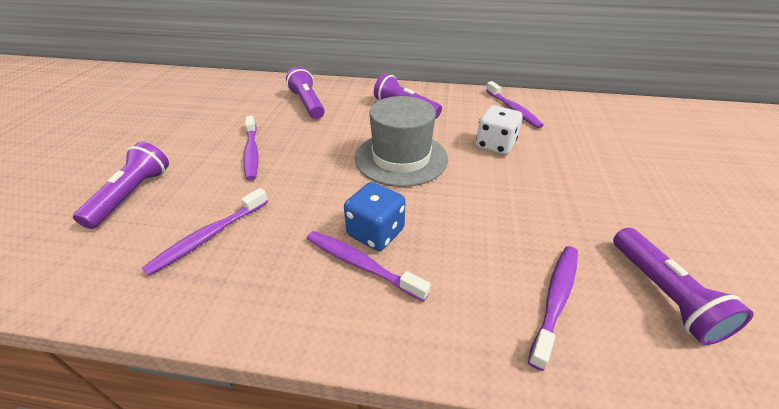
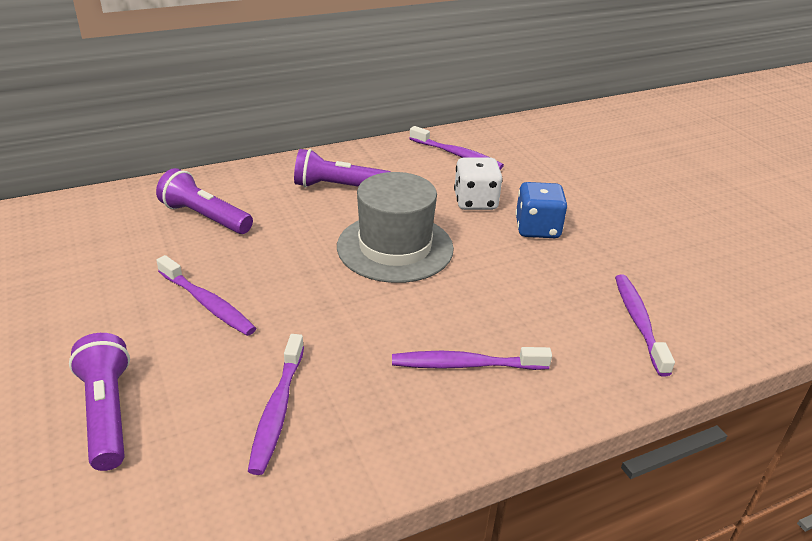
camera: 35 degrees left, 5 degrees down
blue dice [344,182,406,251] -> blue dice moved to [515,182,567,238]
purple flashlight [613,228,754,345] -> none

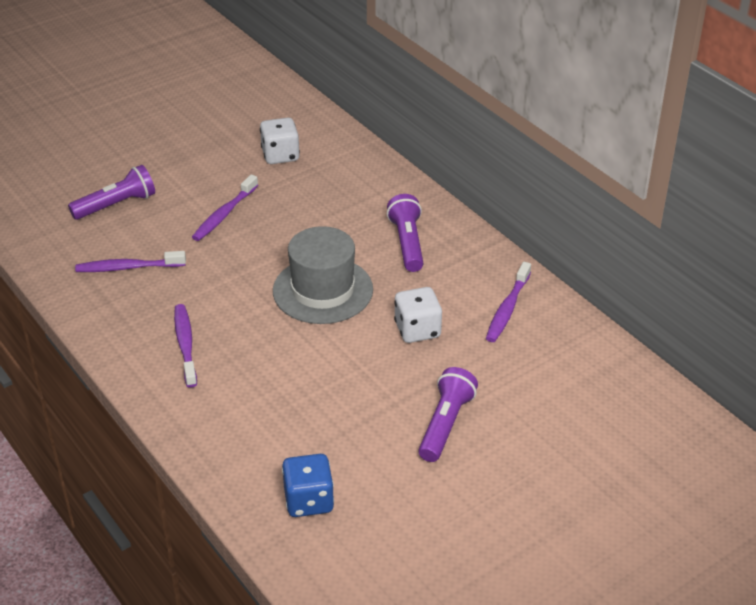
camera: 80 degrees right, 5 degrees up
purple flashlight [156,168,253,234] -> purple flashlight moved to [418,367,478,462]
blue dice [515,182,567,238] -> blue dice moved to [282,454,334,517]
purple toothbrush [615,275,675,377] -> none
none -> white dice [260,118,300,164]

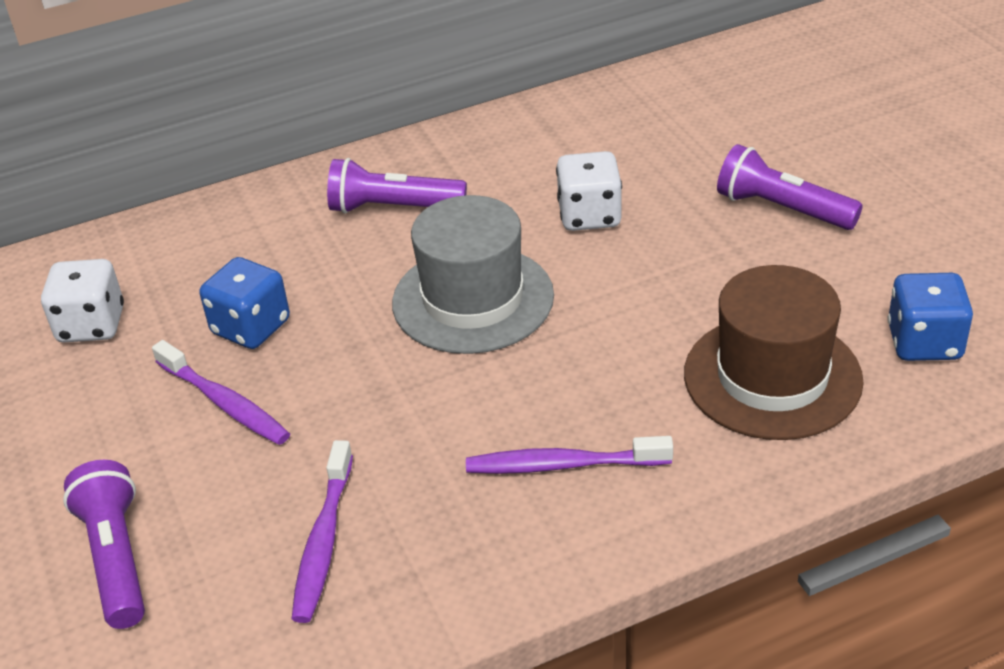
camera: 75 degrees left, 0 degrees up
purple toothbrush [486,262,531,342] -> none
none -> blue dice [199,257,290,349]
none -> brown hat [684,265,864,440]

